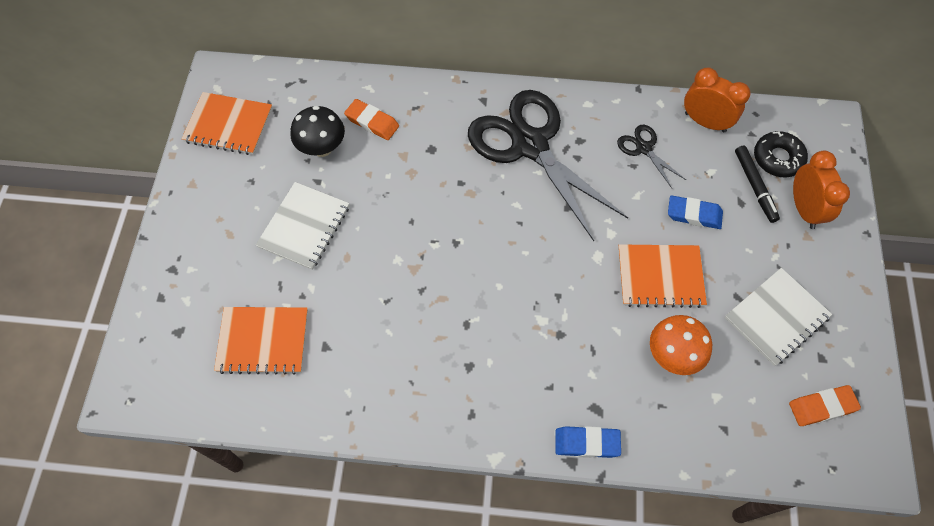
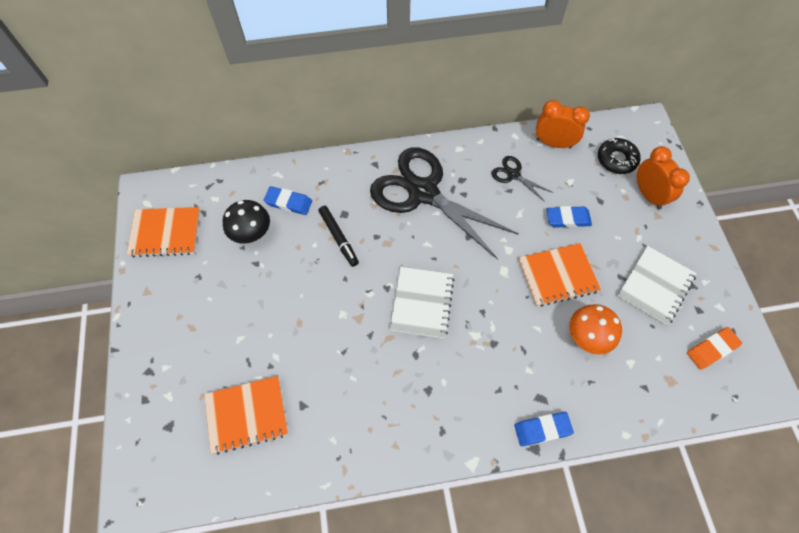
camera: 15 degrees left, 0 degrees up
white notebook [256,182,349,270] -> white notebook moved to [390,267,454,339]
orange eraser [344,99,399,140] -> blue eraser [263,186,312,215]
black marker [735,145,780,223] -> black marker moved to [319,206,359,267]

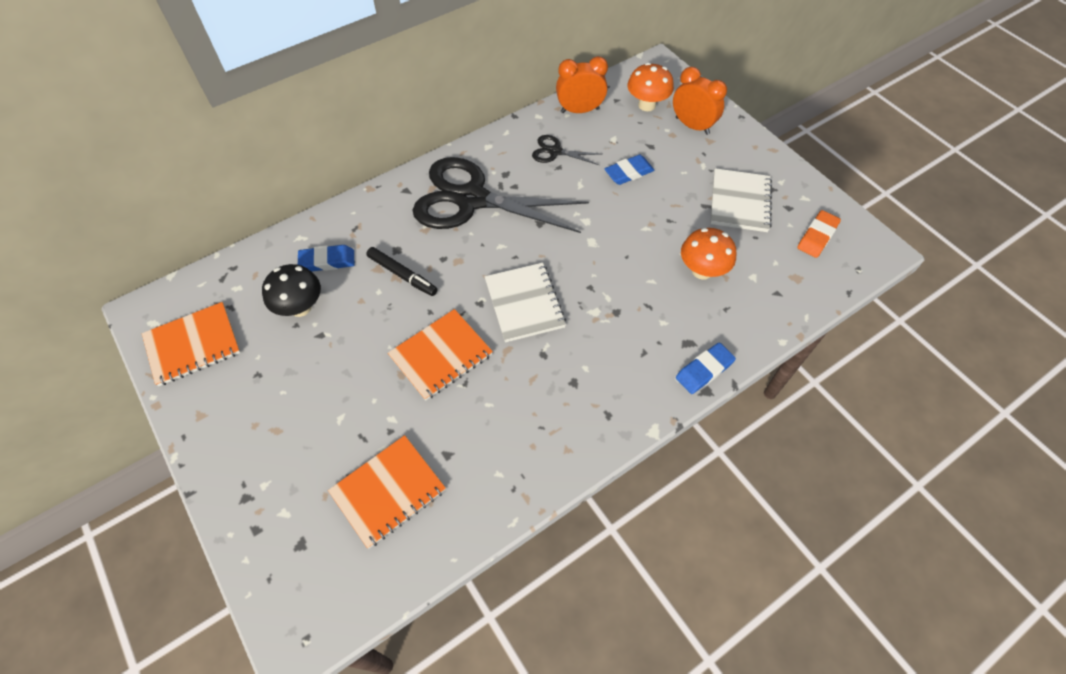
camera: 25 degrees left, 5 degrees down
orange notebook [518,243,601,307] -> orange notebook moved to [388,309,493,400]
black donut [598,138,640,174] -> orange mushroom [628,63,674,111]

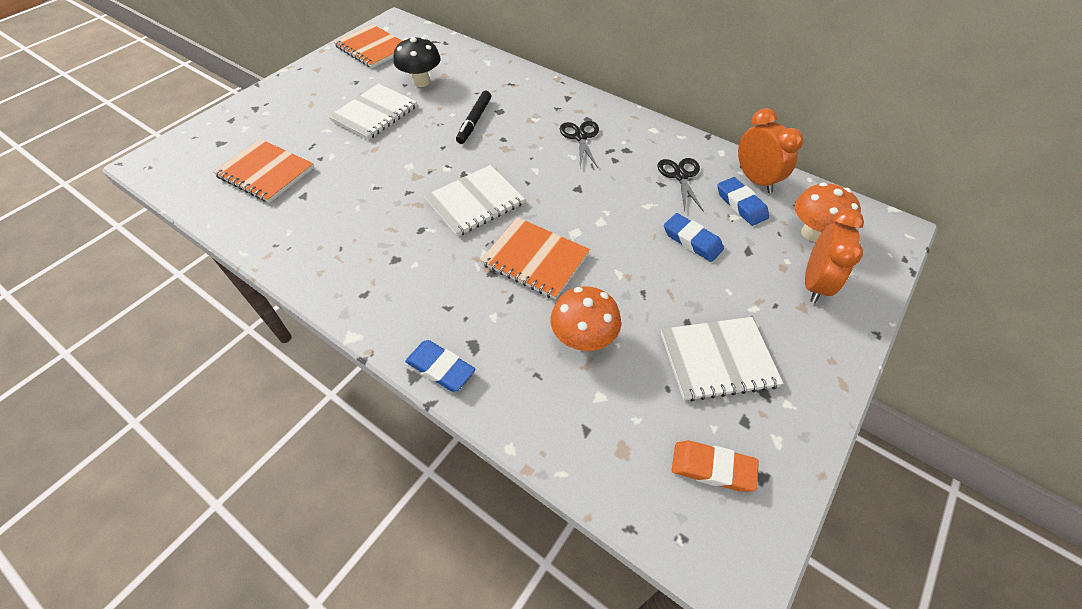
camera: 70 degrees right, 5 degrees down
blue eraser [298,245,354,272] -> blue eraser moved to [717,177,769,226]
orange notebook [388,309,493,400] -> orange notebook moved to [480,217,590,300]
black scissors [412,157,589,233] -> black scissors [560,121,599,168], size x0.43
none -> white notebook [328,84,417,140]

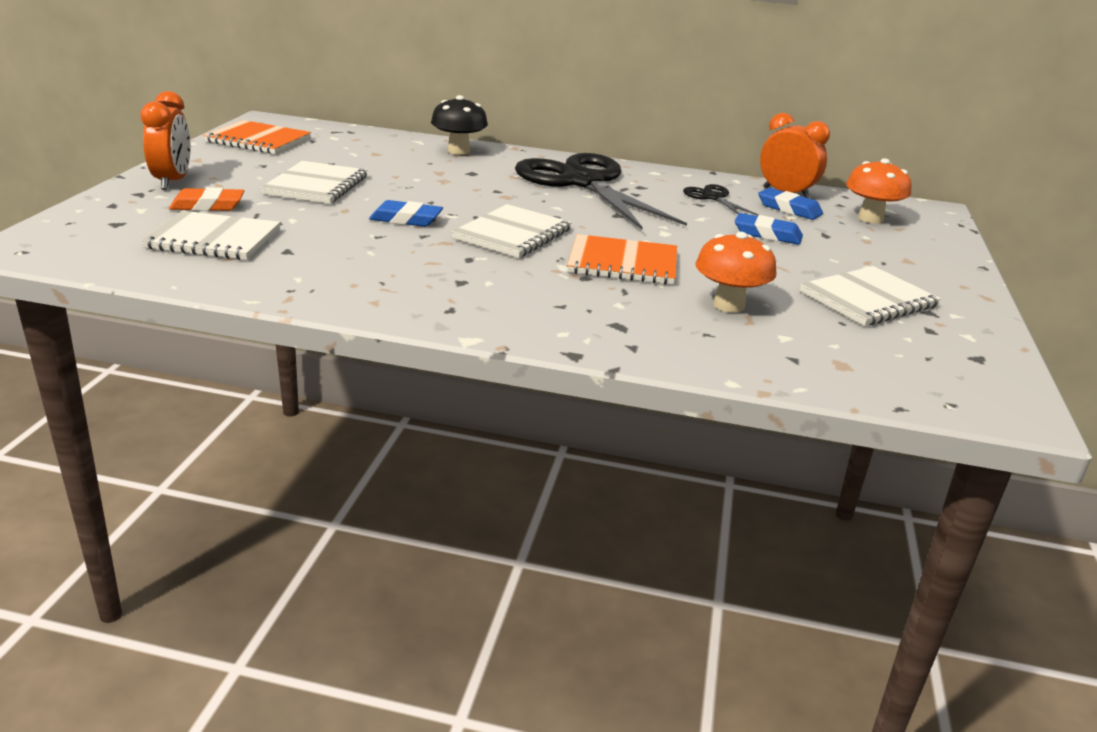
camera: 25 degrees left, 25 degrees down
orange notebook [213,139,314,203] -> white notebook [141,211,280,260]
black mushroom [394,37,441,87] -> black mushroom moved to [431,95,488,155]
blue eraser [405,340,475,392] -> blue eraser moved to [369,200,443,227]
black marker [456,91,491,144] -> none
black scissors [560,121,599,168] -> black scissors [515,153,687,229], size x2.35
orange eraser [672,441,759,492] -> orange eraser moved to [169,187,244,211]
orange clock [805,208,864,303] -> orange clock moved to [141,91,190,190]

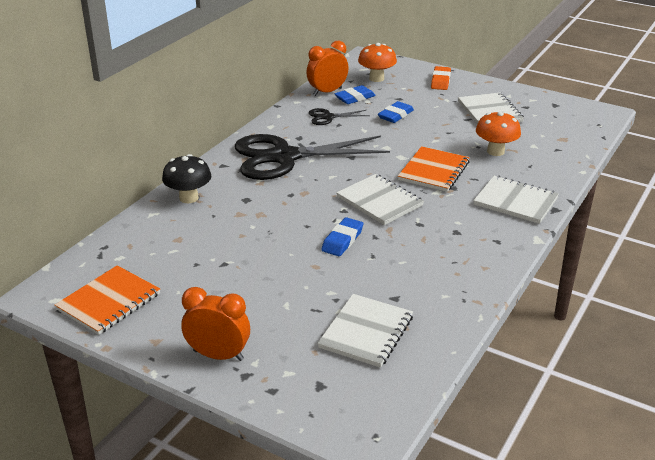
camera: 70 degrees left, 5 degrees up
orange eraser [169,187,244,211] -> orange eraser moved to [431,66,451,90]
white notebook [260,161,367,204] -> white notebook moved to [473,176,559,224]

